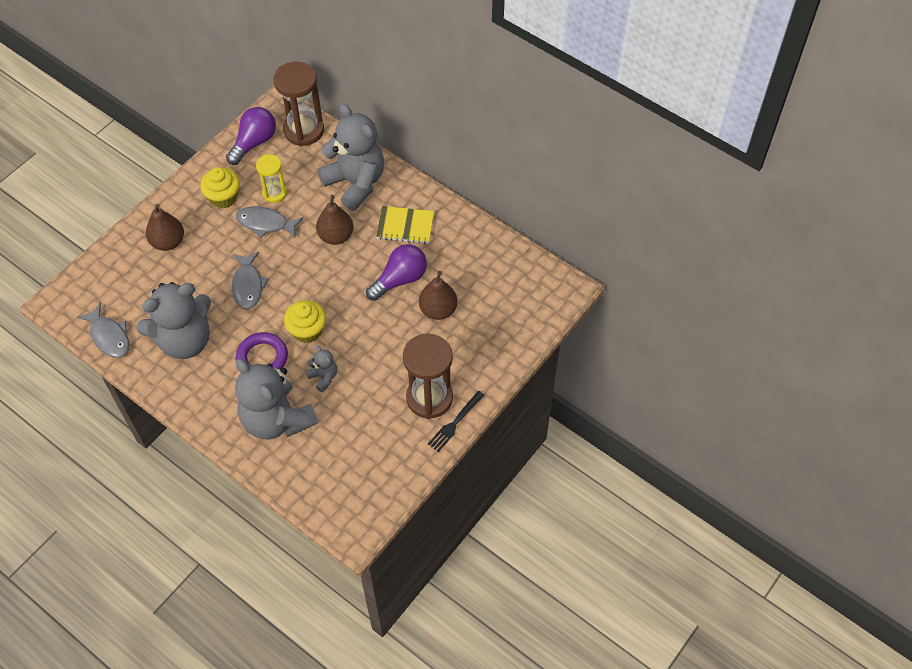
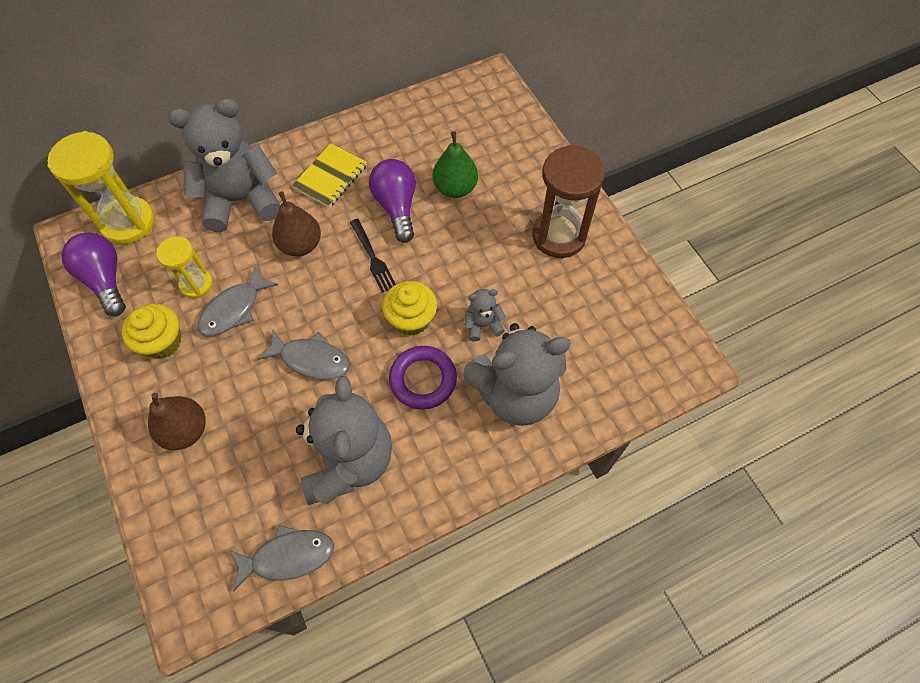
camera: 65 degrees left, 5 degrees up
brown hourglass [273,62,324,146] -> yellow hourglass [48,131,155,245]
brown pear [419,271,458,320] -> green pear [433,131,478,198]
black fork [428,391,485,452] -> black fork moved to [350,219,396,293]

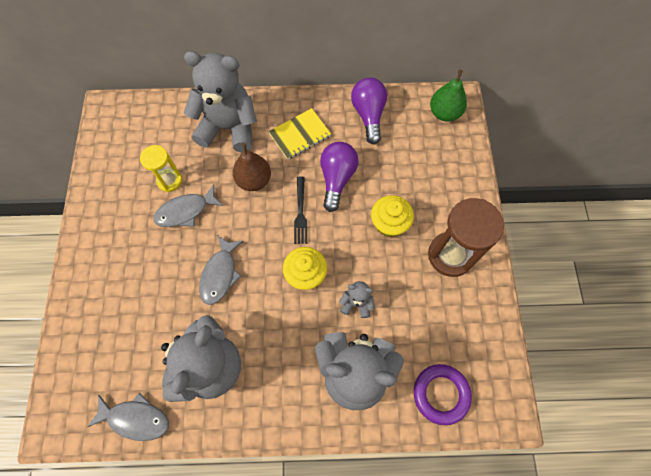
camera: 25 degrees right, 5 degrees up
yellow hourglass [48,131,155,245] -> none
purple light bulb [61,233,126,316] -> purple light bulb moved to [351,78,387,145]
yellow cupcake [122,304,181,359] -> yellow cupcake moved to [371,195,414,237]
brown pear [148,393,206,450] -> none
grey fish [258,330,350,380] -> grey fish turned 60 degrees clockwise [199,235,243,305]
purple ring [389,346,457,410] -> purple ring moved to [414,364,472,425]
green pear [433,131,478,198] -> green pear moved to [430,70,467,122]

